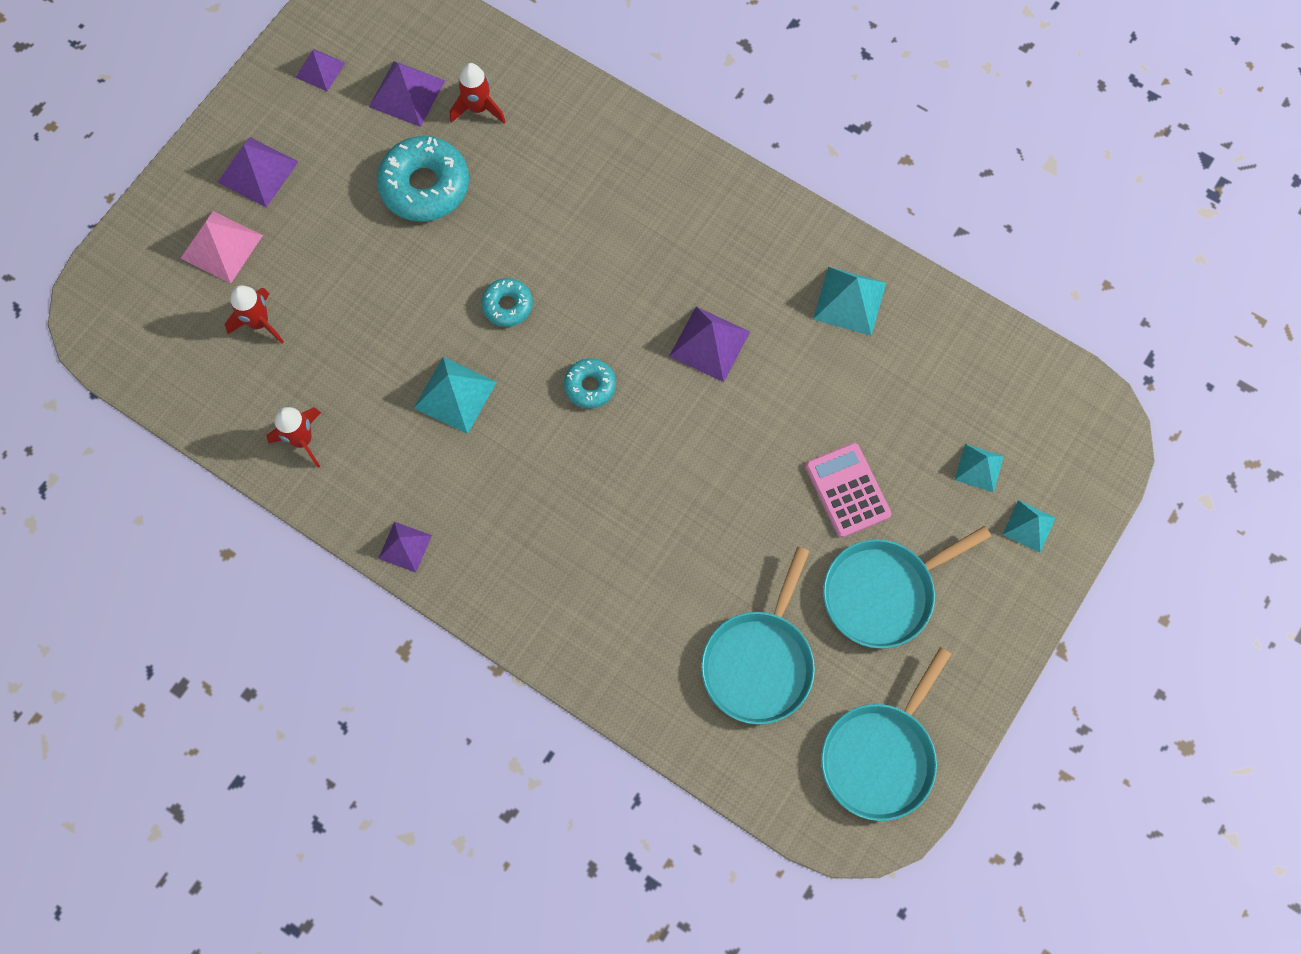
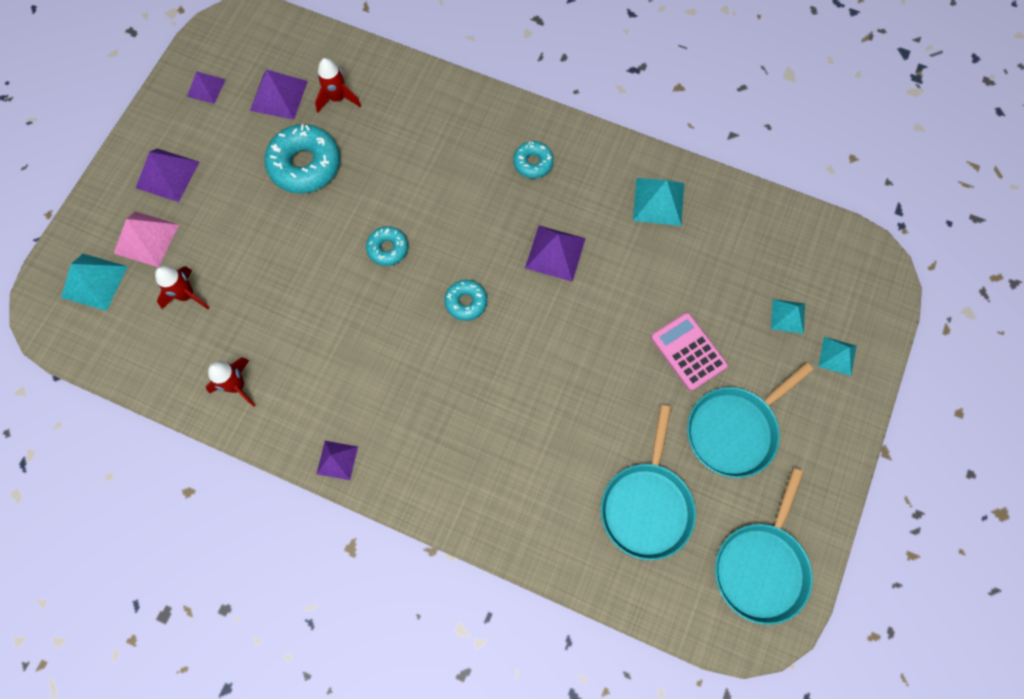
camera: 10 degrees left, 0 degrees up
turquoise pyramid [414,357,497,434] -> turquoise pyramid moved to [61,254,128,311]
none -> turquoise donut [513,141,554,179]

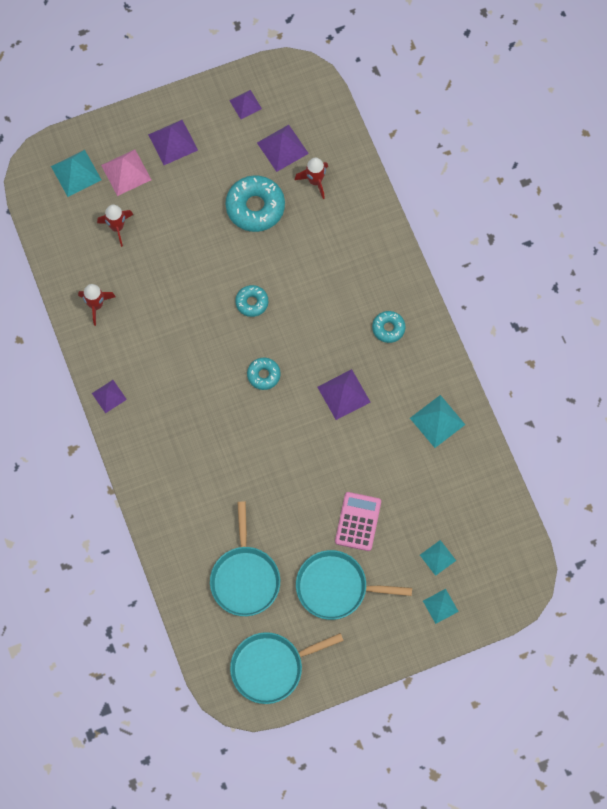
camera: 45 degrees right, 0 degrees up
turquoise pan [601,405,696,560] -> turquoise pan turned 60 degrees counterclockwise [210,502,280,616]

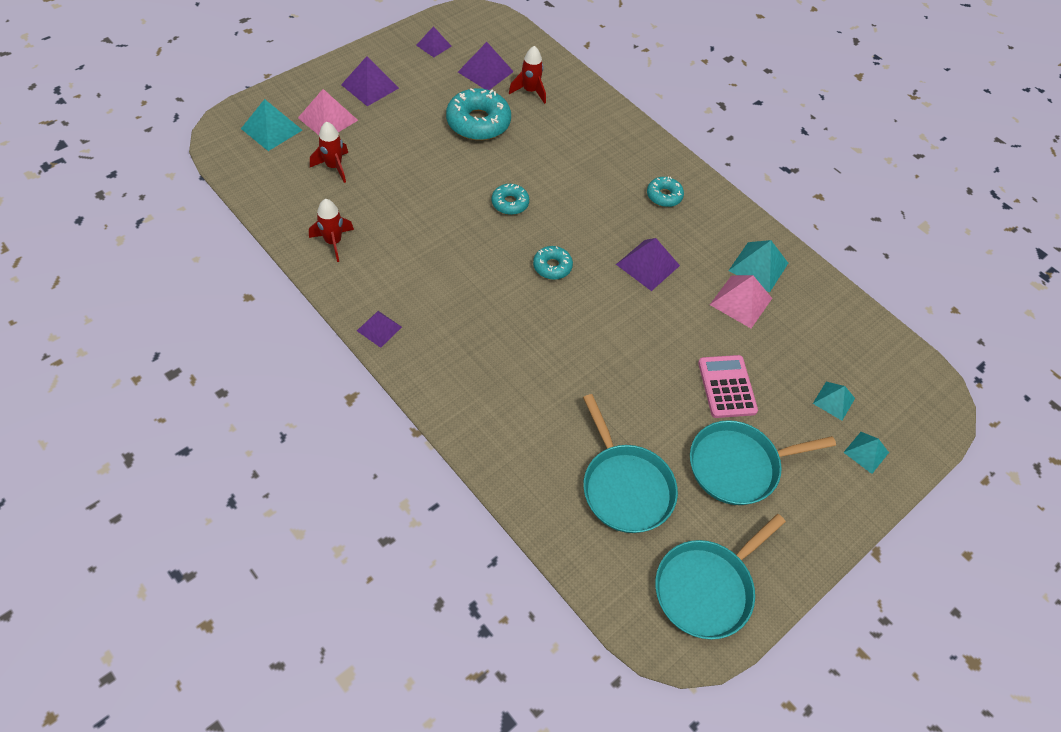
camera: 25 degrees left, 15 degrees down
none -> pink pyramid [710,275,772,328]

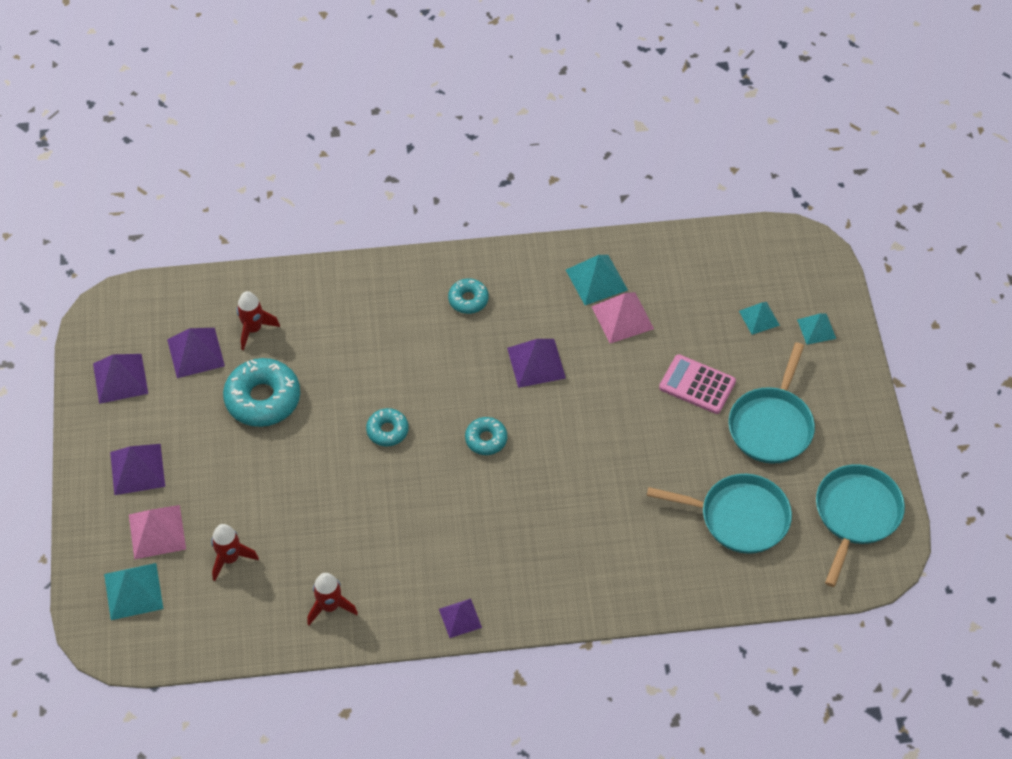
camera: 50 degrees left, 0 degrees up
purple pyramid [416,26,452,57] -> purple pyramid [93,354,148,404], size x1.55
turquoise pan [655,514,786,640] -> turquoise pan turned 150 degrees counterclockwise [816,464,905,587]

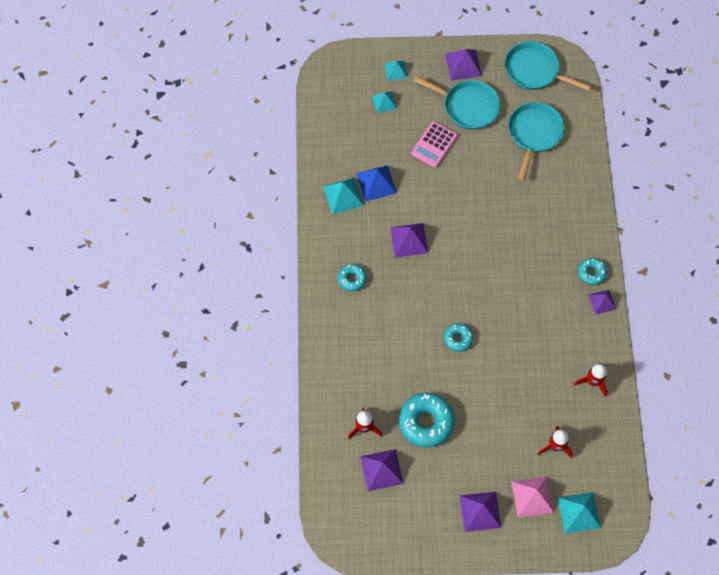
camera: 85 degrees left, 10 degrees up
purple pyramid [93,354,148,404] -> purple pyramid moved to [445,49,482,81]
turquoise donut [465,417,507,455] -> turquoise donut moved to [578,258,607,285]
pink pyramid [591,292,654,343] -> blue pyramid [356,165,397,202]

